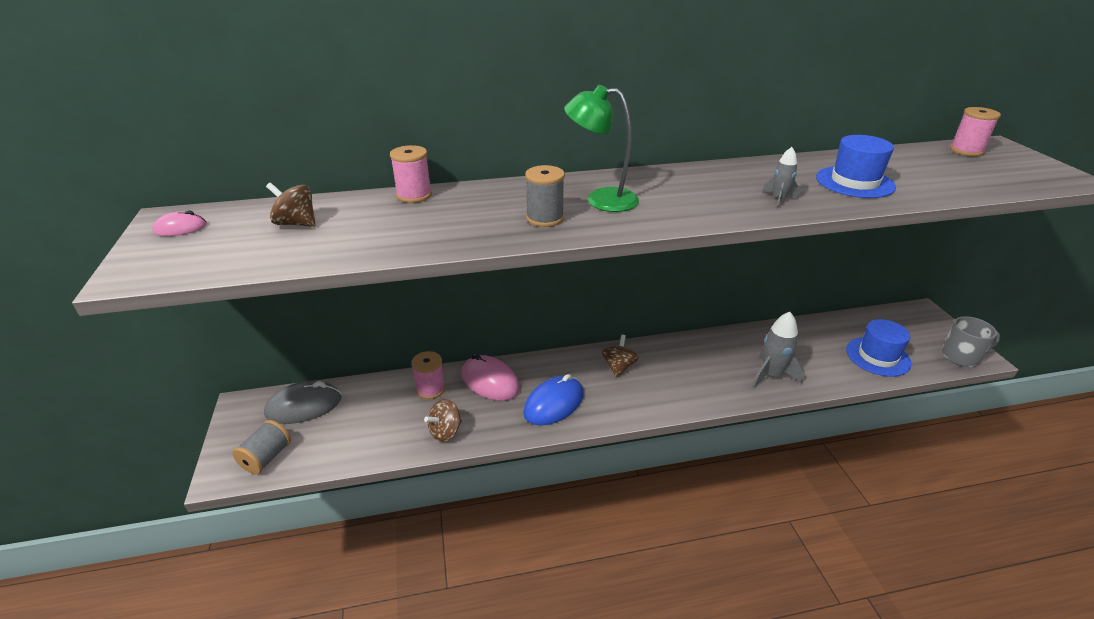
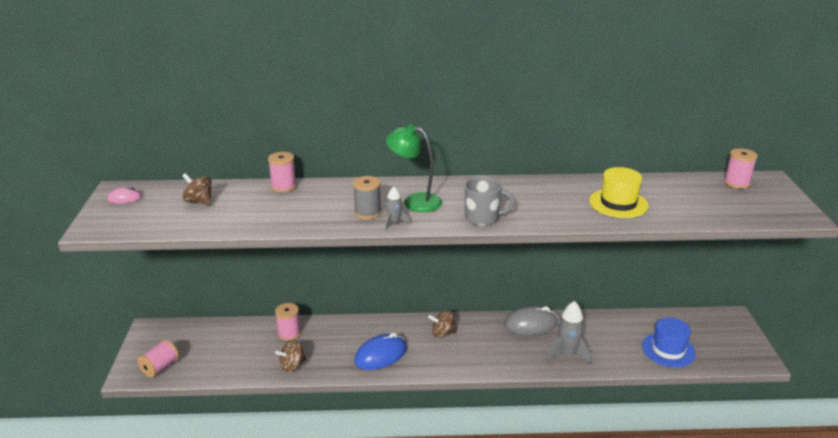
camera: 10 degrees right, 5 degrees down
grey spool [232,420,291,474] -> pink spool [137,340,179,378]
grey mouse [264,381,342,424] -> grey mouse moved to [504,306,558,335]
pink mouse [462,353,520,401] -> none
brown spinning top [602,335,639,377] -> brown spinning top turned 120 degrees counterclockwise [428,310,457,338]
grey rocket [762,147,800,208] -> grey rocket moved to [385,186,410,230]
blue hat [816,135,896,198] -> yellow hat [589,167,649,218]
grey mug [942,316,1000,367] -> grey mug moved to [465,177,515,226]

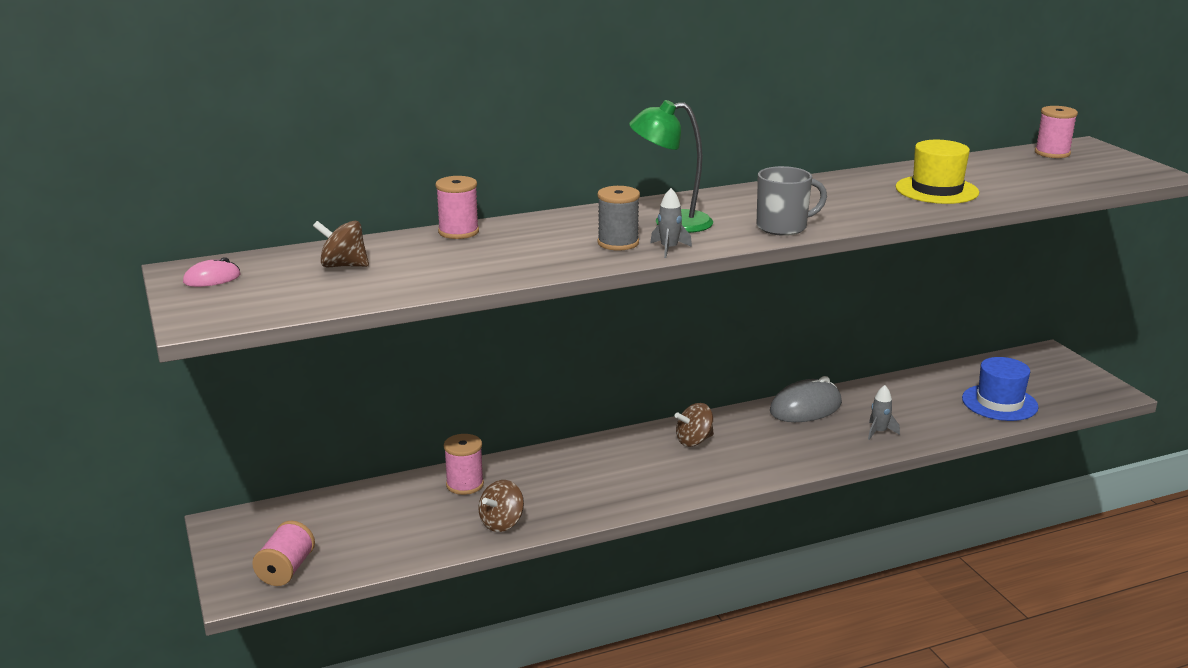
camera: 20 degrees left, 5 degrees down
blue mouse [354,333,407,370] -> none
grey rocket [547,301,591,364] -> grey rocket [868,385,900,440], size x0.55

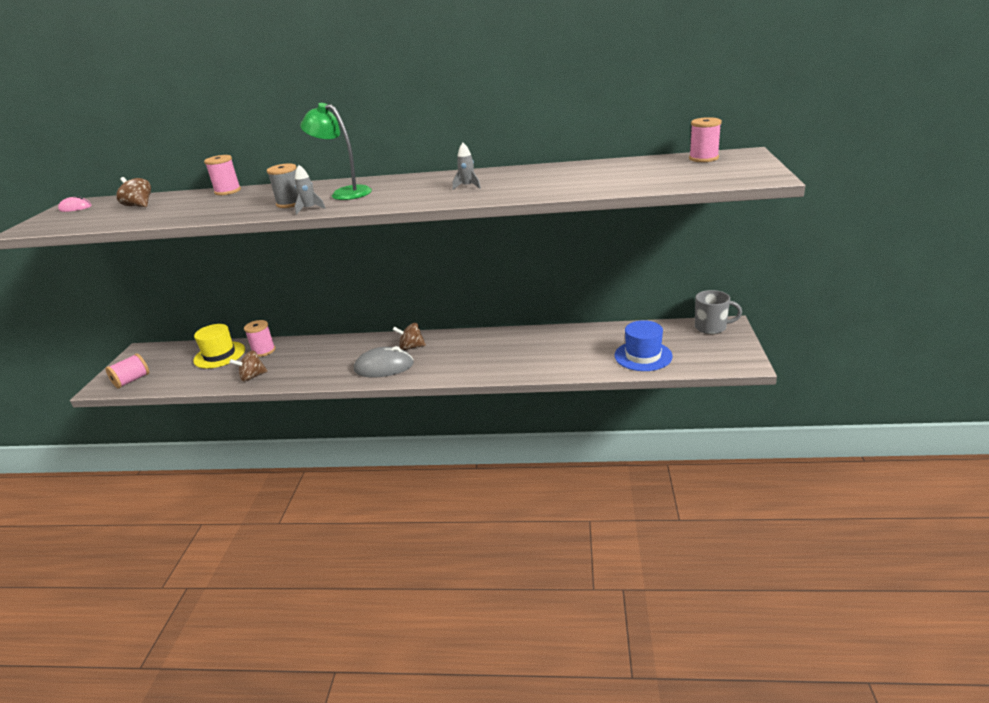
camera: 30 degrees right, 5 degrees up
grey mug [757,166,827,236] -> grey mug moved to [695,290,742,334]
grey mouse [770,376,842,422] -> grey mouse moved to [354,346,414,377]
grey rocket [868,385,900,440] -> grey rocket moved to [452,143,481,190]
yellow hat [896,140,979,204] -> yellow hat moved to [193,324,245,369]

